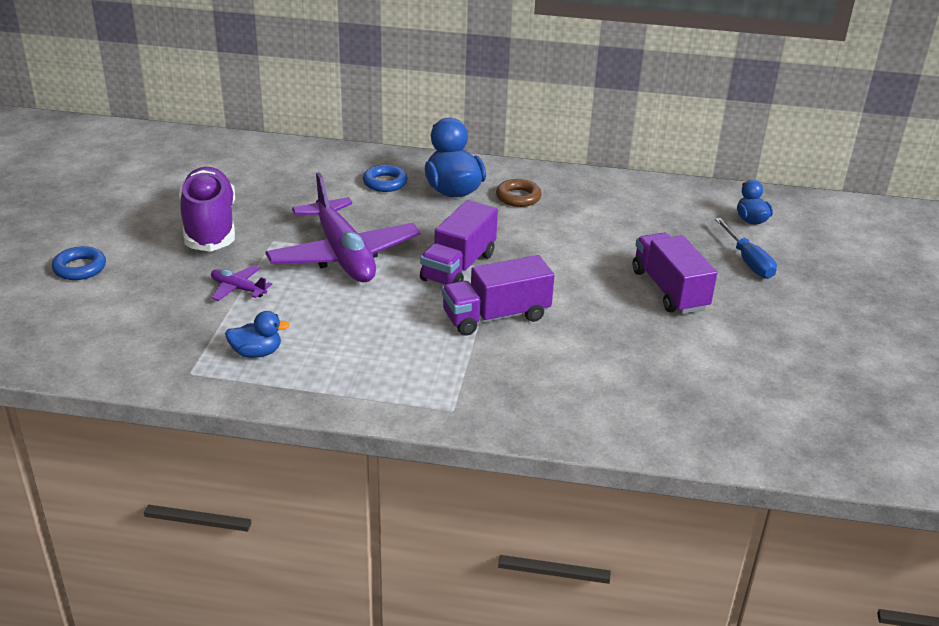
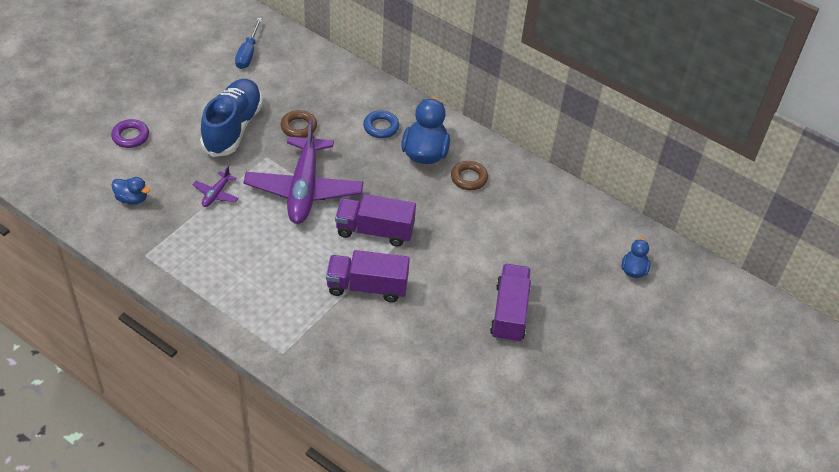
camera: 25 degrees right, 15 degrees up
blue ring [52,246,106,280] -> purple ring [111,119,149,148]
purple shoe [179,167,235,252] -> blue shoe [200,79,263,157]
purple plane [211,265,272,301] -> purple plane turned 120 degrees counterclockwise [192,166,239,207]
blue duck [225,311,290,358] -> blue duck moved to [111,177,150,205]
purple truck [420,200,498,286] -> purple truck turned 45 degrees clockwise [335,194,416,247]
blue screwdriver [715,218,777,279] -> blue screwdriver moved to [235,18,262,69]
none -> brown ring [281,110,317,138]

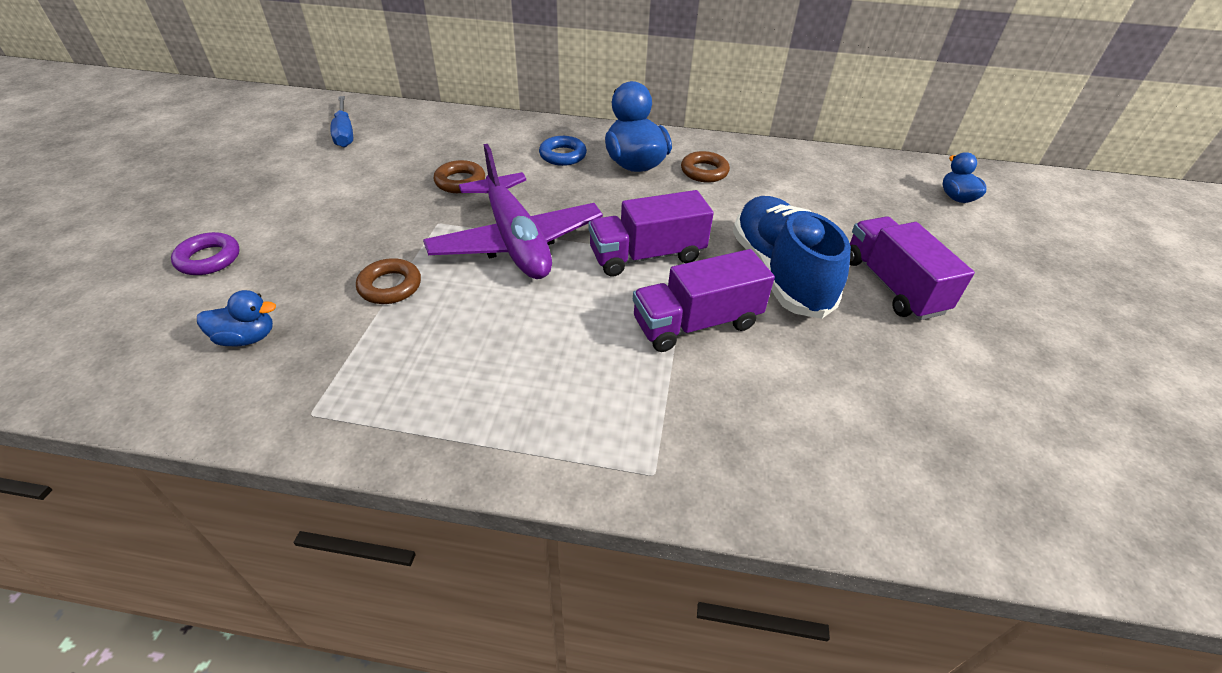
camera: 25 degrees left, 5 degrees down
purple plane [192,166,239,207] -> brown ring [356,258,421,304]
blue shoe [200,79,263,157] -> blue shoe moved to [733,196,851,319]

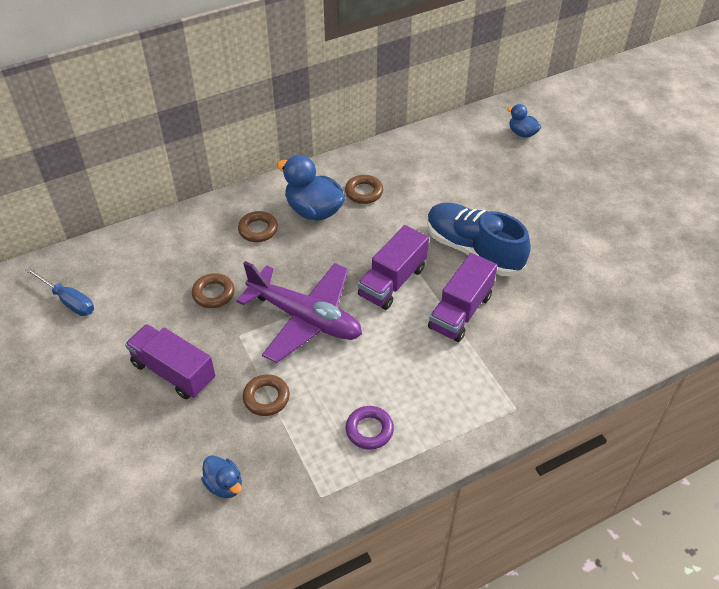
camera: 35 degrees left, 5 degrees up
purple ring [171,232,240,275] -> purple ring moved to [346,406,394,450]
blue duck [197,290,276,347] -> blue duck turned 90 degrees clockwise [201,455,242,498]
blue ring [539,136,587,166] -> brown ring [238,211,278,242]
purple truck [850,216,975,320] -> purple truck moved to [125,324,215,399]

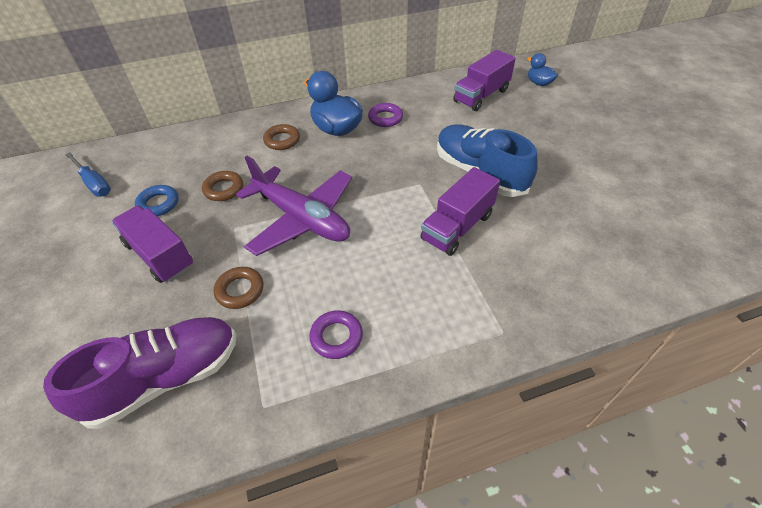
camera: 10 degrees right, 0 degrees up
blue duck [201,455,242,498] -> purple shoe [43,317,236,429]
brown ring [345,175,383,204] -> purple ring [368,103,403,127]
purple truck [358,225,429,310] -> purple truck moved to [453,50,516,111]
none -> blue ring [135,185,178,216]

